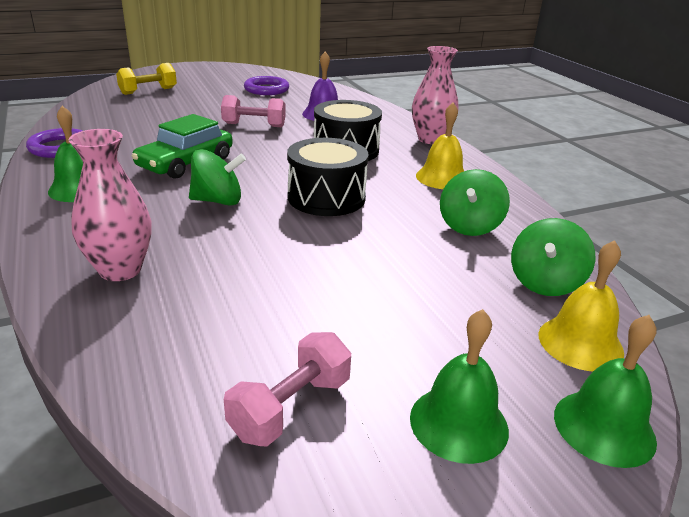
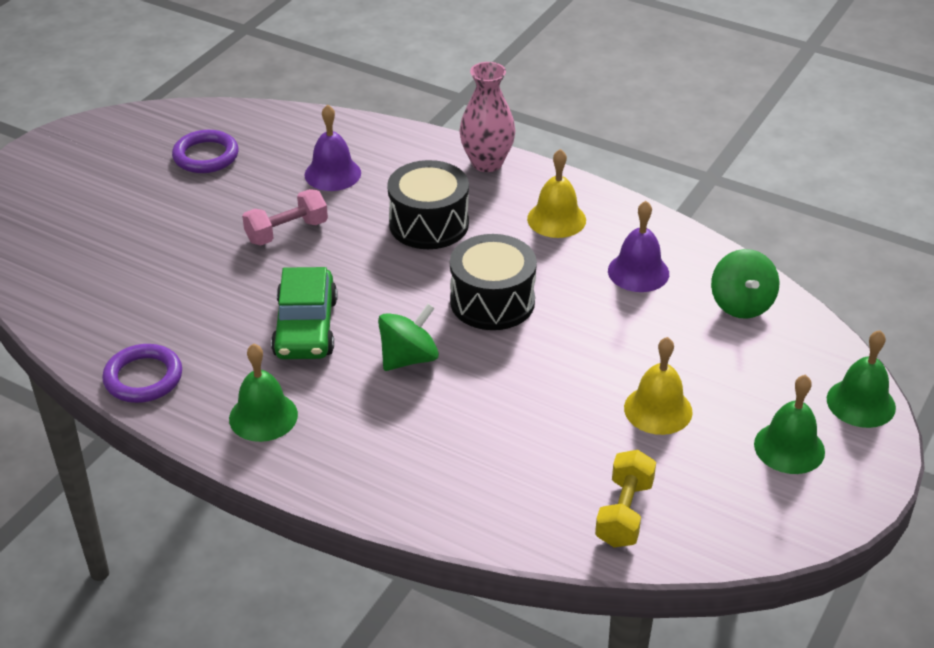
camera: 35 degrees left, 10 degrees up
pink vase [69,129,152,281] -> none
yellow dumbbell [116,63,177,95] -> yellow dumbbell moved to [595,450,656,548]
pink dumbbell [224,332,351,446] -> none
green spinning top [440,169,510,236] -> purple bell [608,201,669,292]
yellow bell [539,240,624,371] -> yellow bell moved to [624,337,693,435]

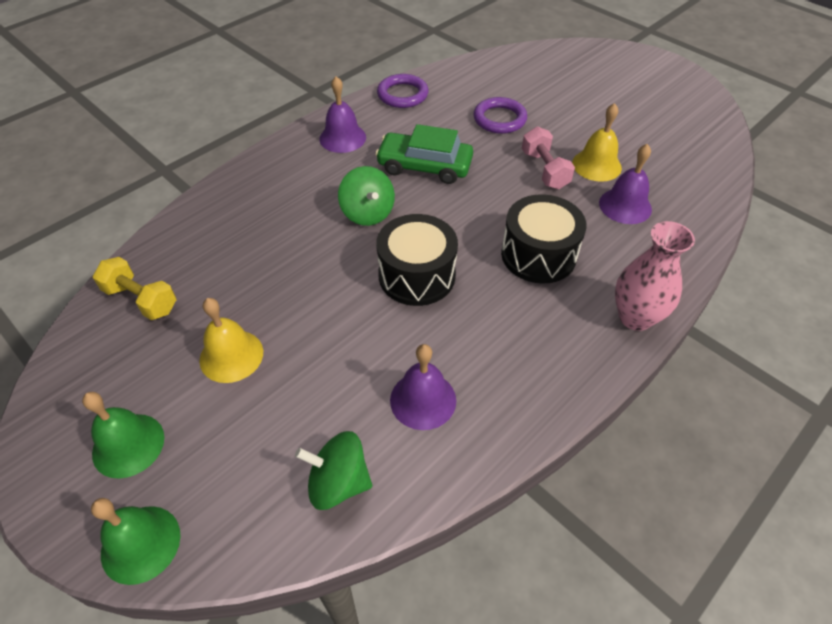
camera: 105 degrees right, 10 degrees up
purple ring [172,130,239,173] -> purple ring moved to [473,97,527,134]
green bell [229,344,298,442] -> purple bell [320,76,366,153]
yellow bell [527,149,586,238] -> yellow bell moved to [572,103,622,182]

